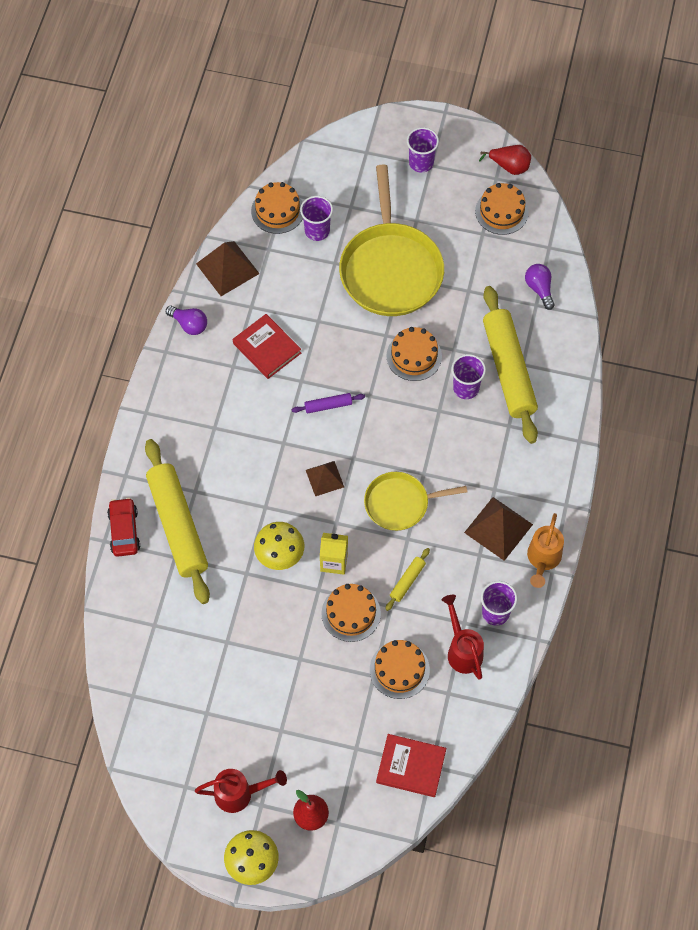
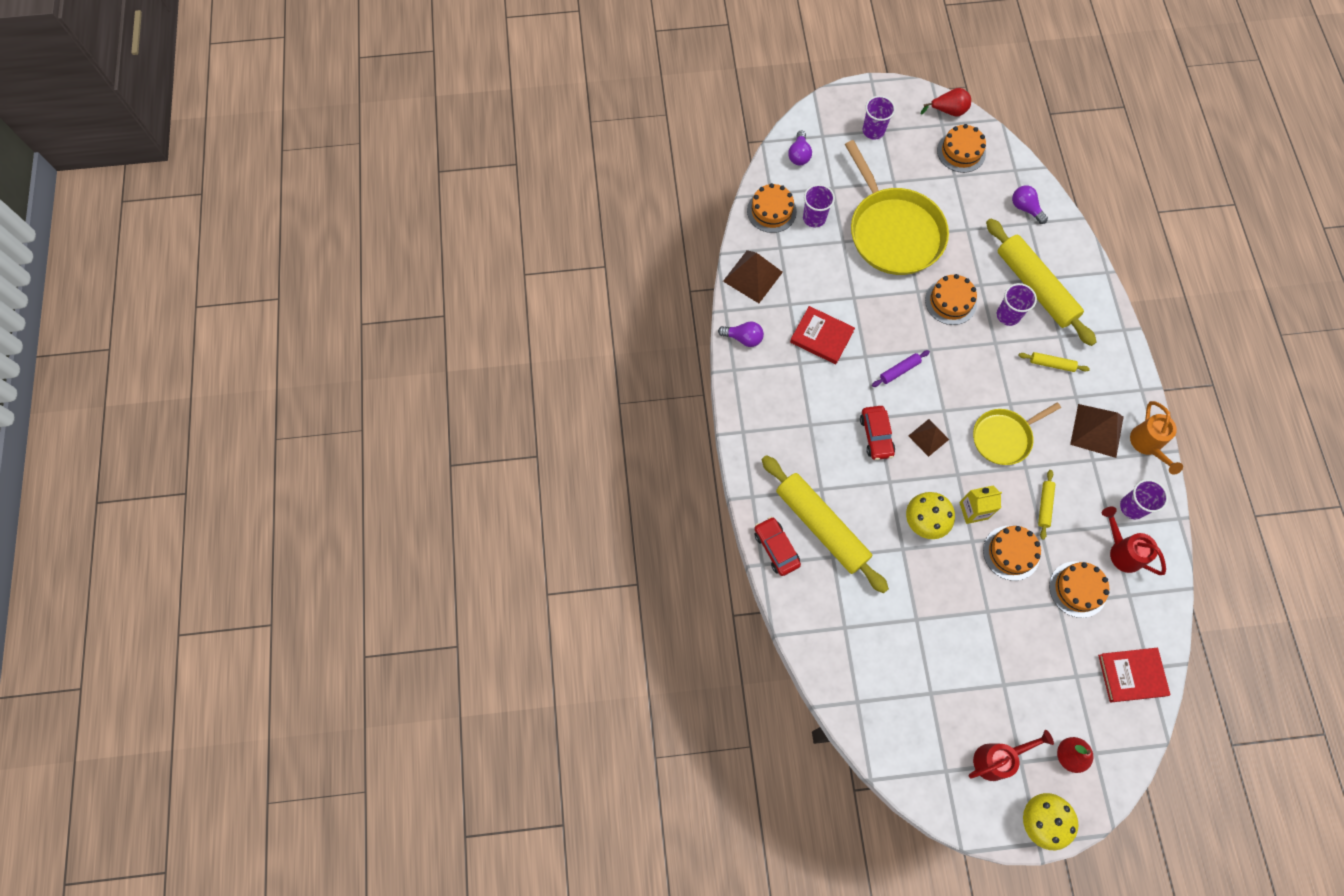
camera: 20 degrees left, 5 degrees up
none -> purple light bulb [788,130,812,165]
none -> red car [860,406,895,460]
none -> yellow rolling pin [1019,352,1090,372]

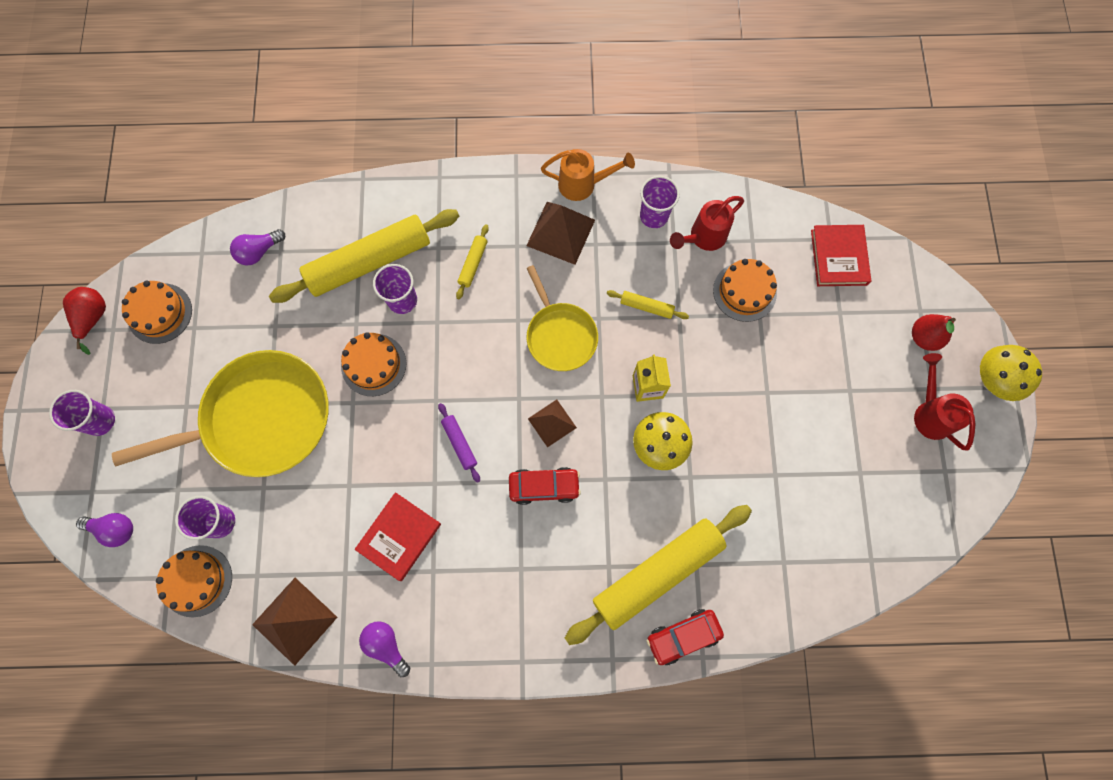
camera: 85 degrees left, 5 degrees up
purple light bulb [718,321,764,347] -> purple light bulb turned 60 degrees counterclockwise [359,621,410,677]
orange cake [983,526,1041,581] -> none

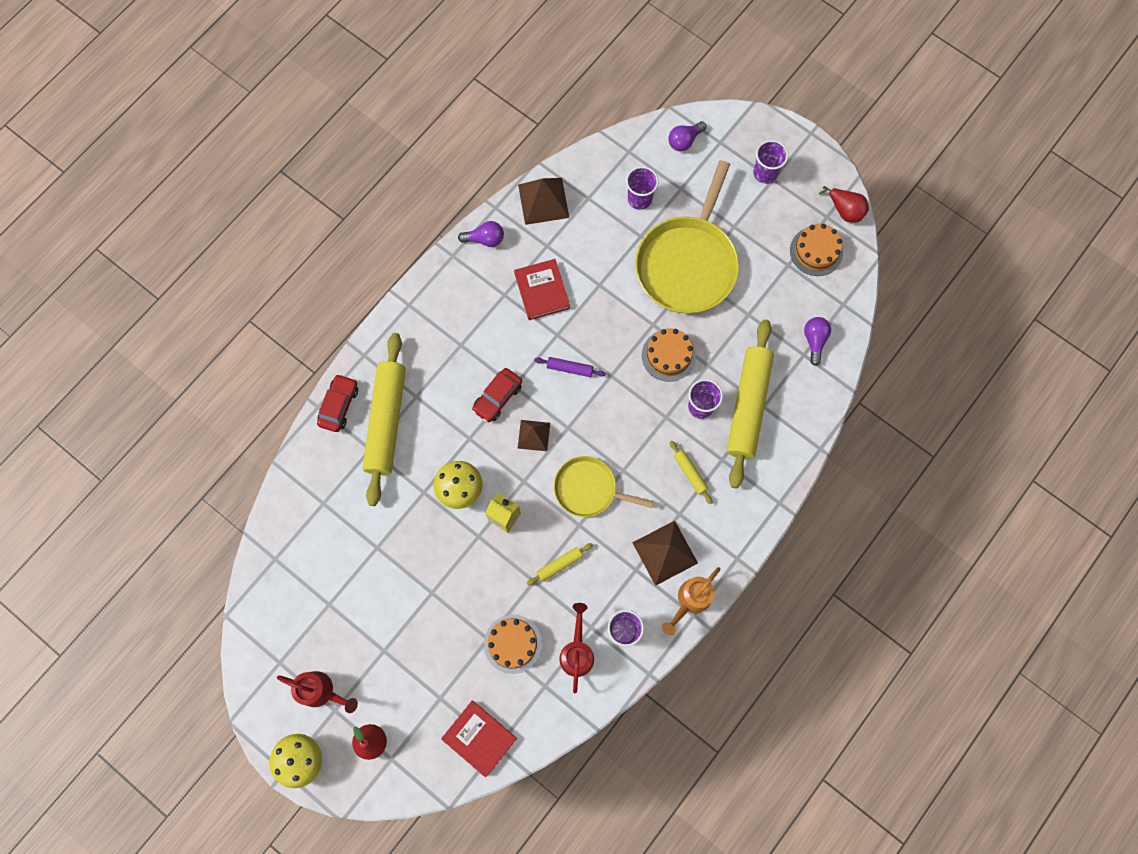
camera: 130 degrees right, 0 degrees up
orange cake [156,545,232,617] -> none

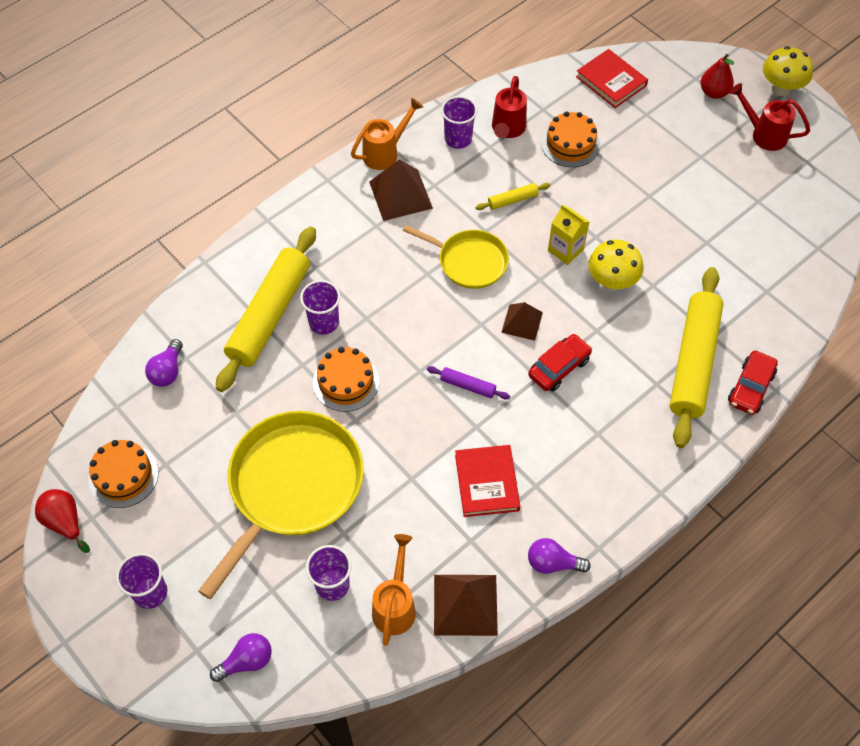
camera: 170 degrees left, 15 degrees down
yellow rolling pin [670,441,713,504] -> none
none -> orange watering can [372,534,416,646]

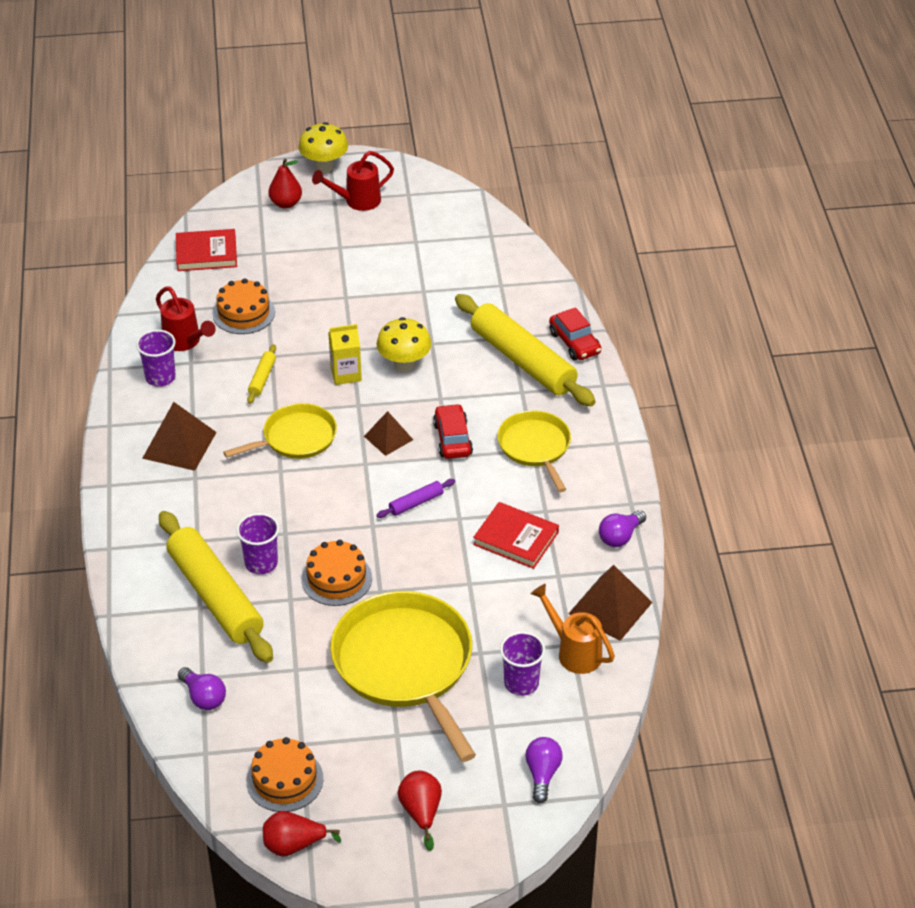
camera: 55 degrees left, 15 degrees down
purple cup [116,553,167,609] -> red pear [398,771,442,851]
orange watering can [351,98,423,170] -> none
none -> yellow pan [497,410,571,492]

